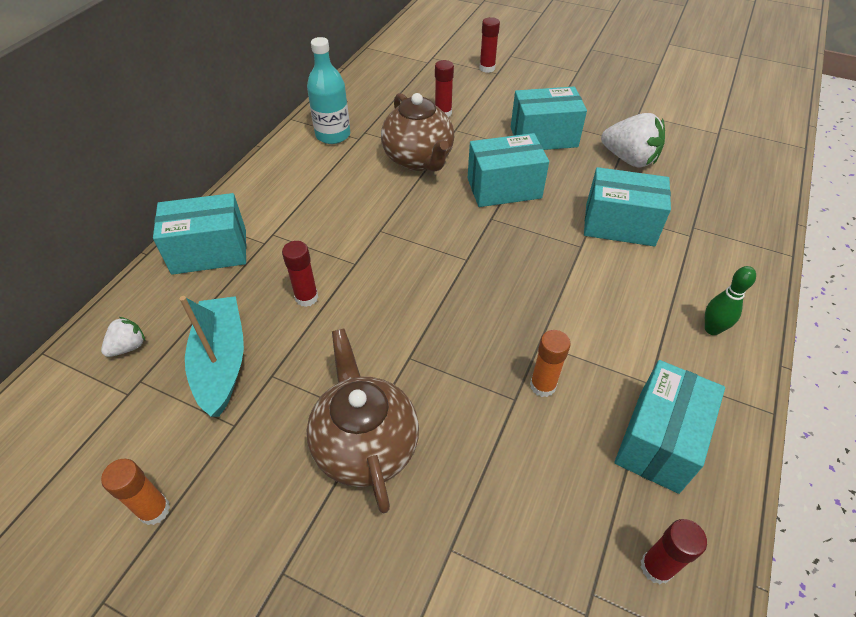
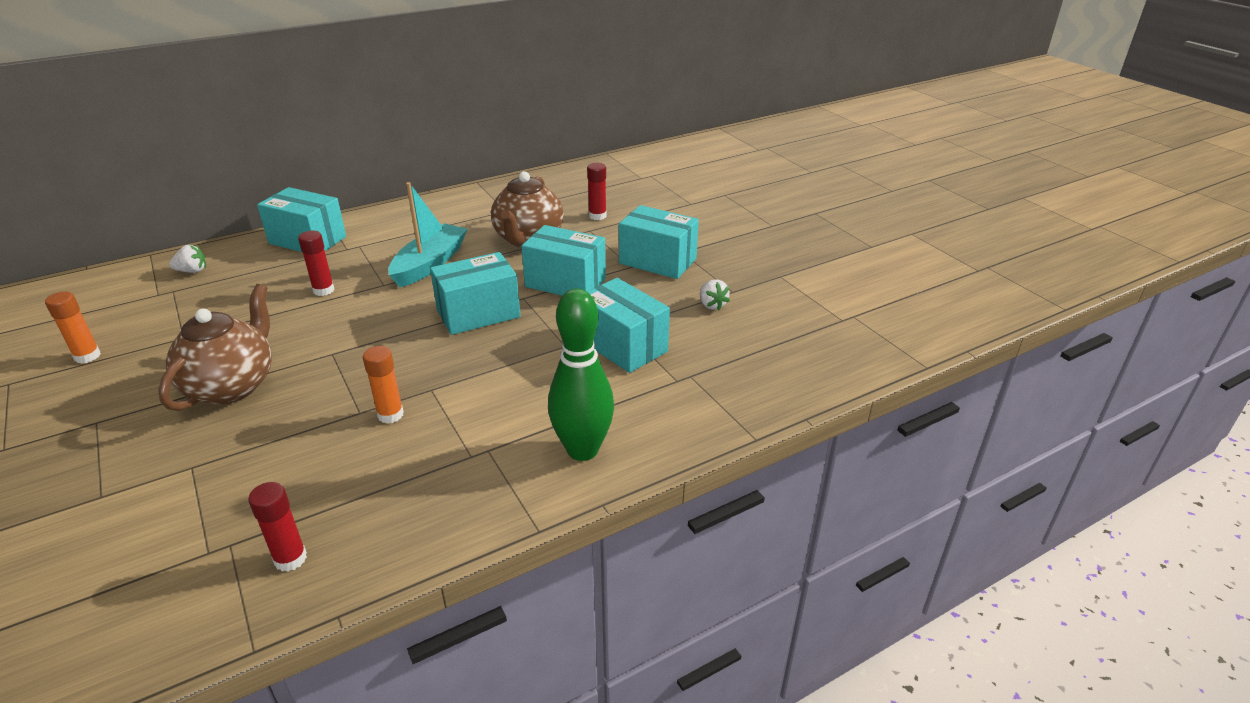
camera: 35 degrees right, 15 degrees down
turquoise boat [179,296,244,417] -> turquoise boat moved to [388,182,467,287]
turquoise bottle [307,37,350,144] -> none
red glue stick [479,17,500,73] -> none
white strawberry [601,113,665,168] -> white strawberry [700,280,730,310], size x0.52
turquoise box [615,360,725,494] -> turquoise box moved to [430,252,520,335]
green bowling pin [705,266,756,335] -> green bowling pin [548,288,614,461], size x1.87

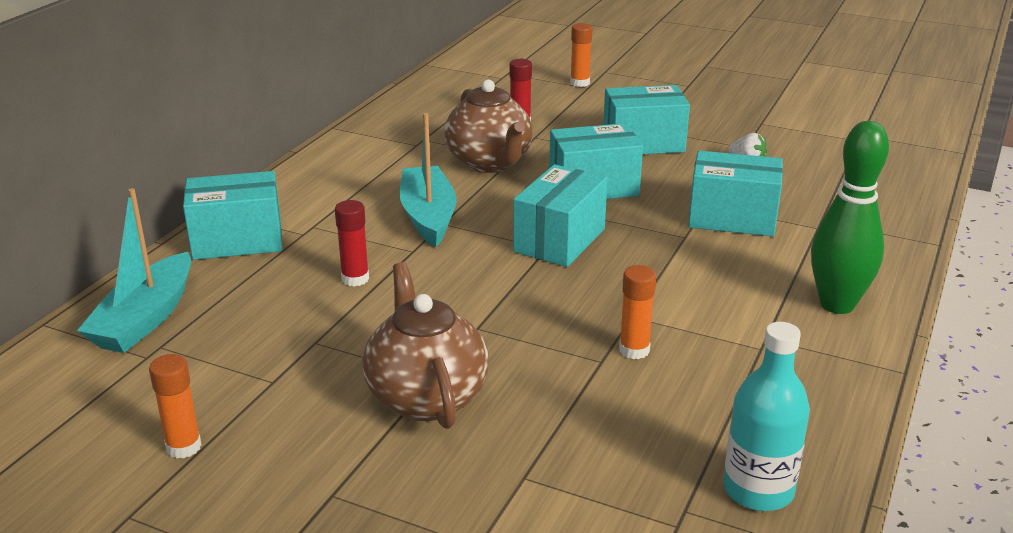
camera: 35 degrees left, 5 degrees down
white strawberry [169,245,206,273] -> turquoise boat [77,188,191,353]
red glue stick [248,482,307,572] -> turquoise bottle [723,322,810,511]
none -> orange glue stick [570,23,592,87]

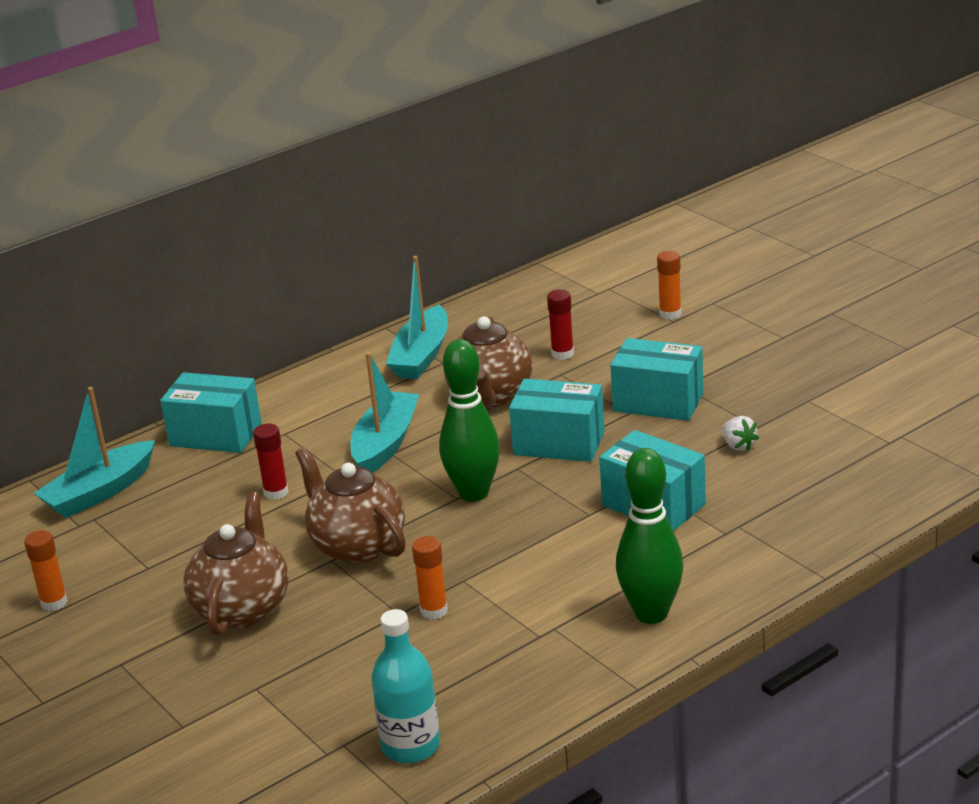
camera: 30 degrees right, 0 degrees up
turquoise box [513,164,608,267] -> green bowling pin [439,339,500,502]
none -> brown teapot [295,447,406,564]
none -> turquoise boat [386,256,448,379]

